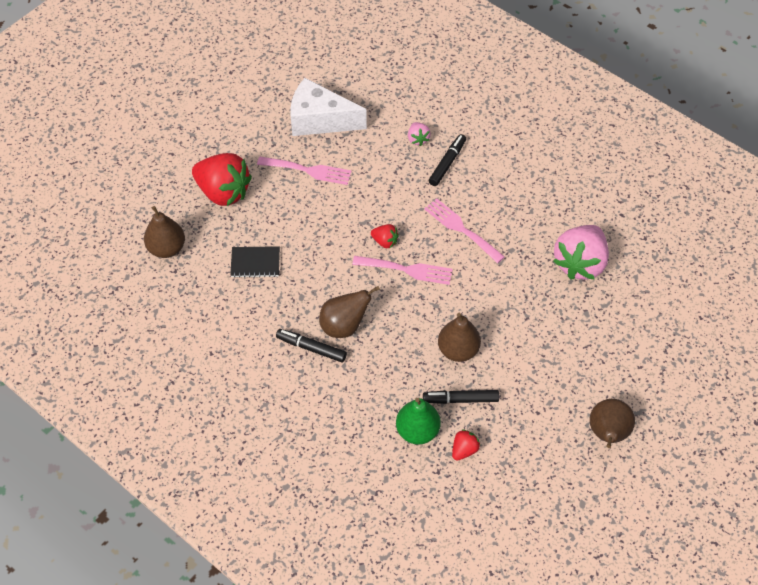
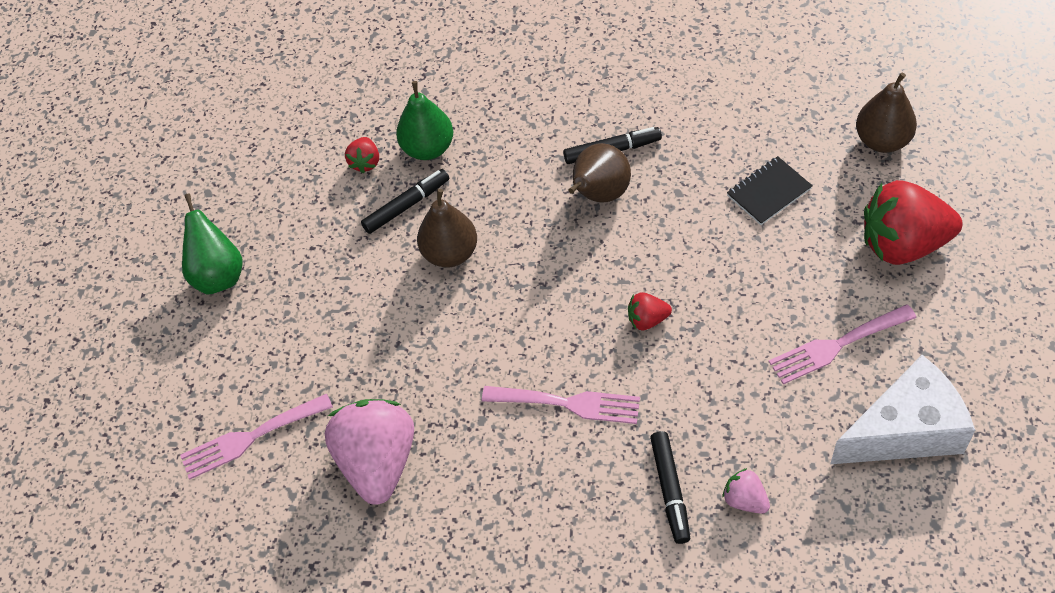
camera: 150 degrees right, 0 degrees up
pink fork [352,256,453,285] -> pink fork moved to [180,393,333,480]
brown pear [590,399,635,448] -> green pear [182,193,243,294]

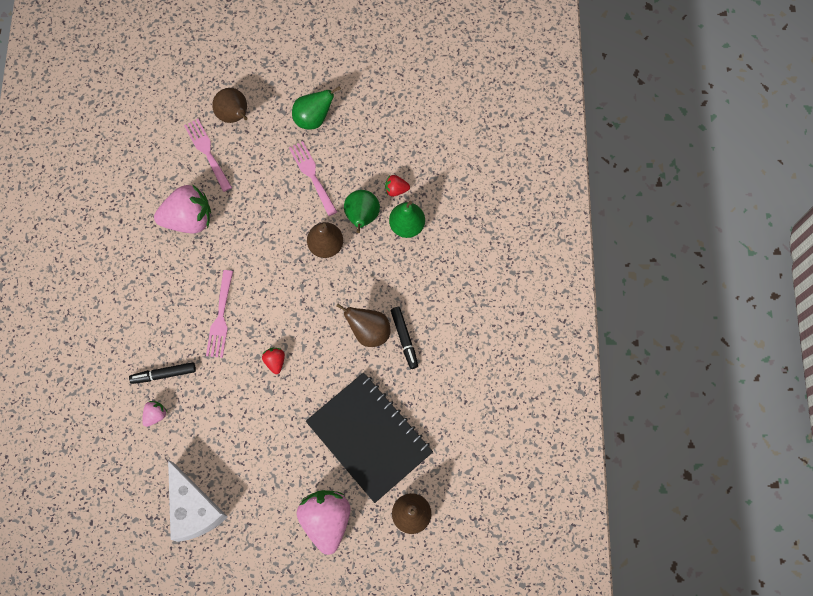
camera: 80 degrees right, 15 degrees up
black marker [361,169,449,234] -> green pear [344,190,380,233]
black notebook [727,156,813,225] -> black notebook [306,372,433,503], size x2.36
pink fork [769,304,917,384] -> pink fork moved to [289,141,337,216]
red strawberry [864,180,963,265] -> pink strawberry [297,490,351,555]
none -> brown pear [212,88,248,123]

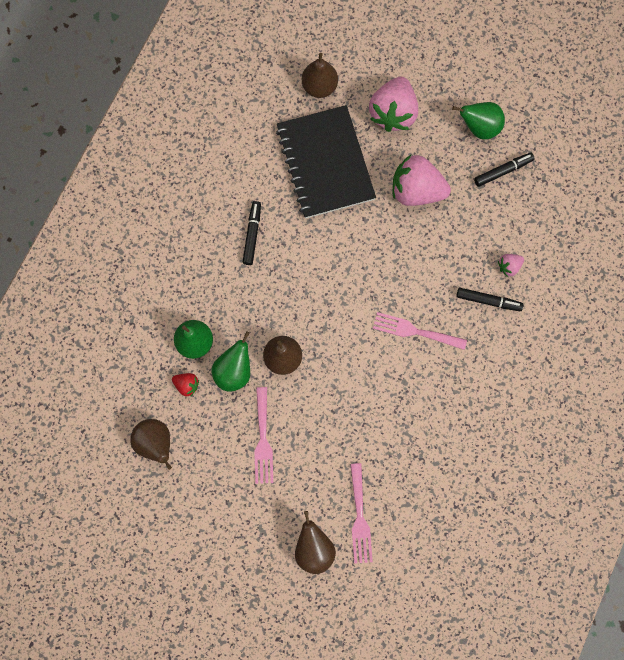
camera: 155 degrees left, 5 degrees up
pink strawberry [154,184,211,233] -> pink strawberry moved to [393,155,451,206]
white cheese [168,460,228,542] -> black marker [474,153,535,187]
pink fork [206,270,233,358] -> pink fork turned 105 degrees counterclockwise [373,312,467,350]
red strawberry [262,348,285,374] -> none
green pear [292,86,341,130] -> green pear moved to [452,102,505,139]
brown pear [336,304,391,347] -> brown pear moved to [130,419,172,470]

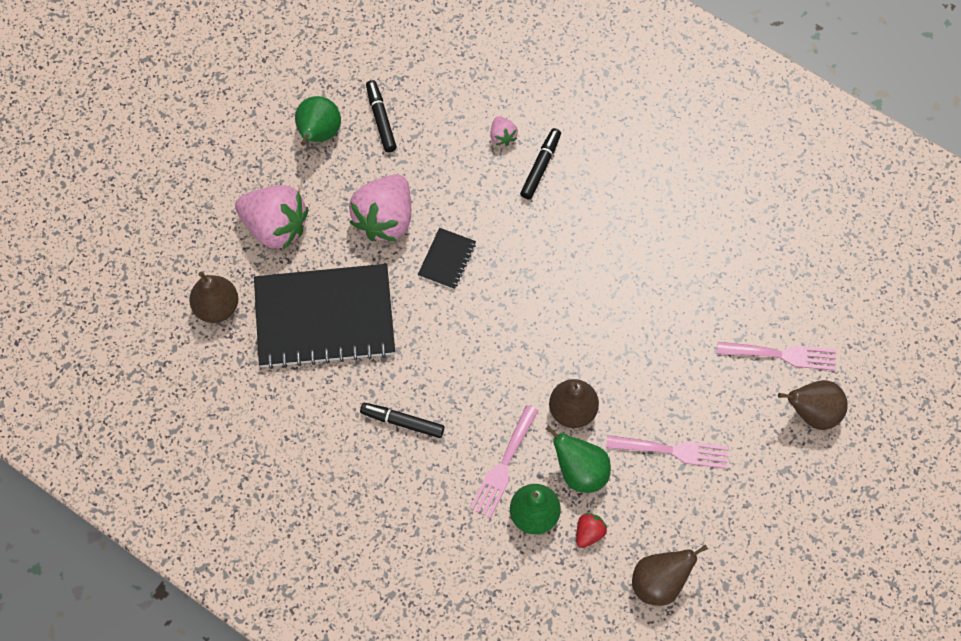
camera: 80 degrees left, 10 degrees down
pink fork [373,312,467,350] -> pink fork moved to [470,405,538,518]
none -> black notebook [418,228,476,290]

